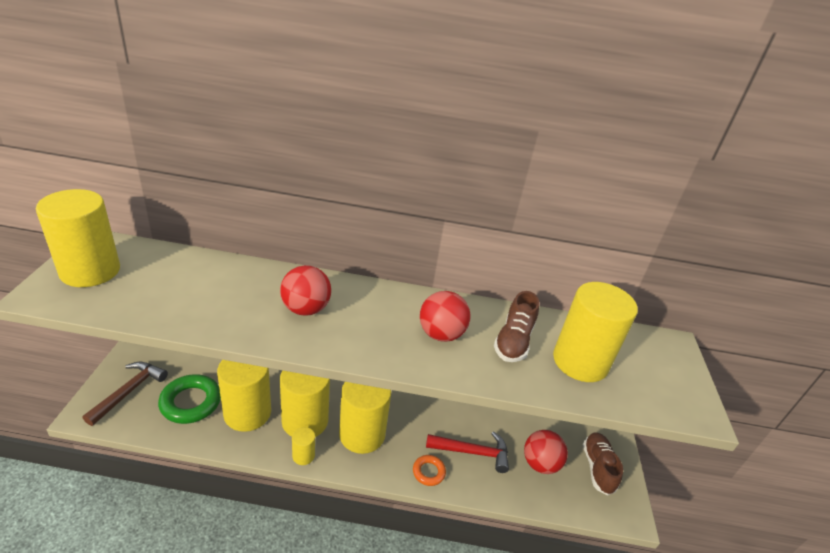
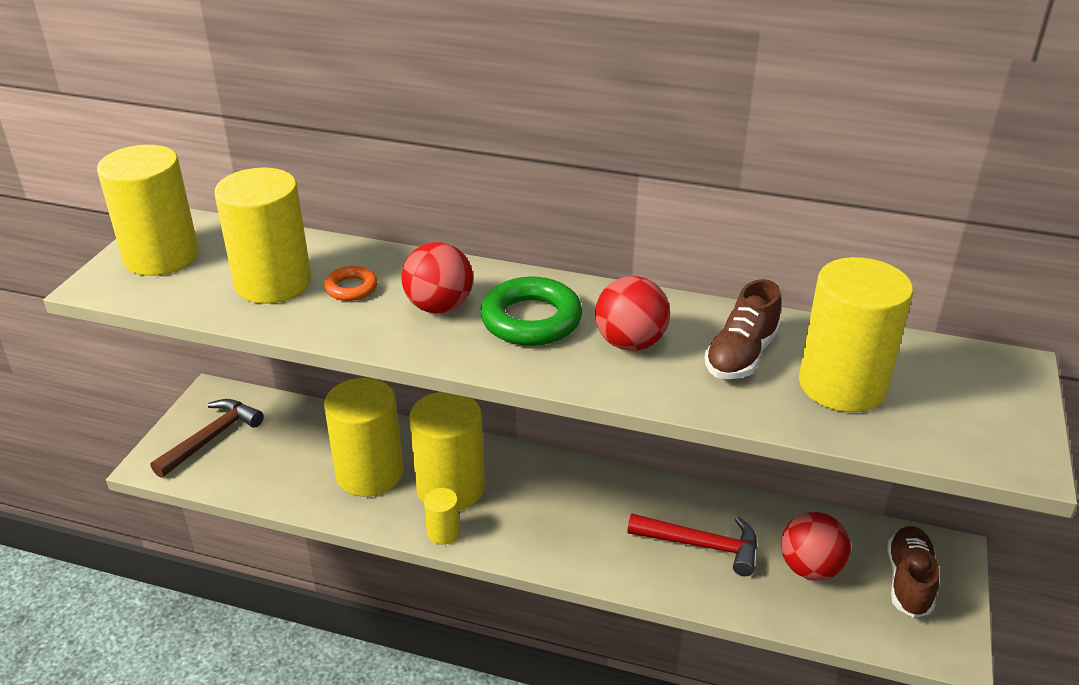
camera: 15 degrees right, 0 degrees up
green ring [158,374,221,424] -> green ring moved to [480,277,582,346]
yellow cylinder [339,382,391,454] -> yellow cylinder moved to [214,168,311,304]
orange ring [413,455,446,486] -> orange ring moved to [324,266,378,301]

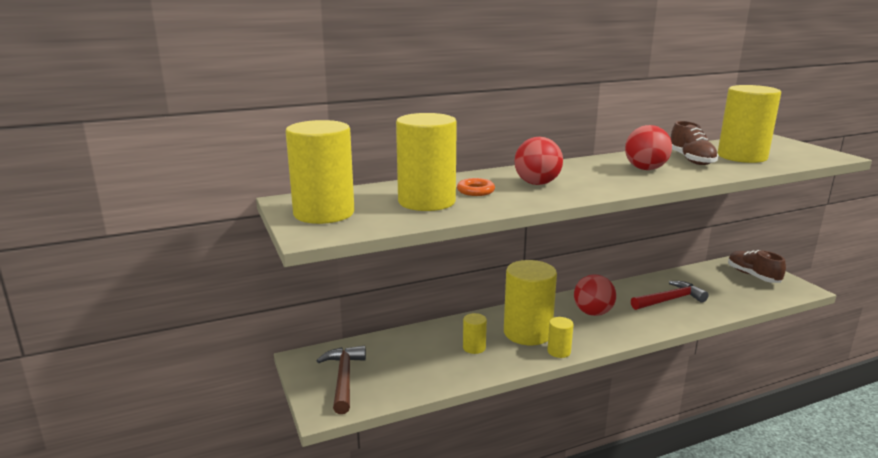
camera: 40 degrees left, 15 degrees down
yellow cylinder [324,378,403,497] -> yellow cylinder [463,313,487,354], size x0.46
green ring [480,277,582,346] -> none
red ball [781,512,851,581] -> red ball moved to [574,274,616,316]

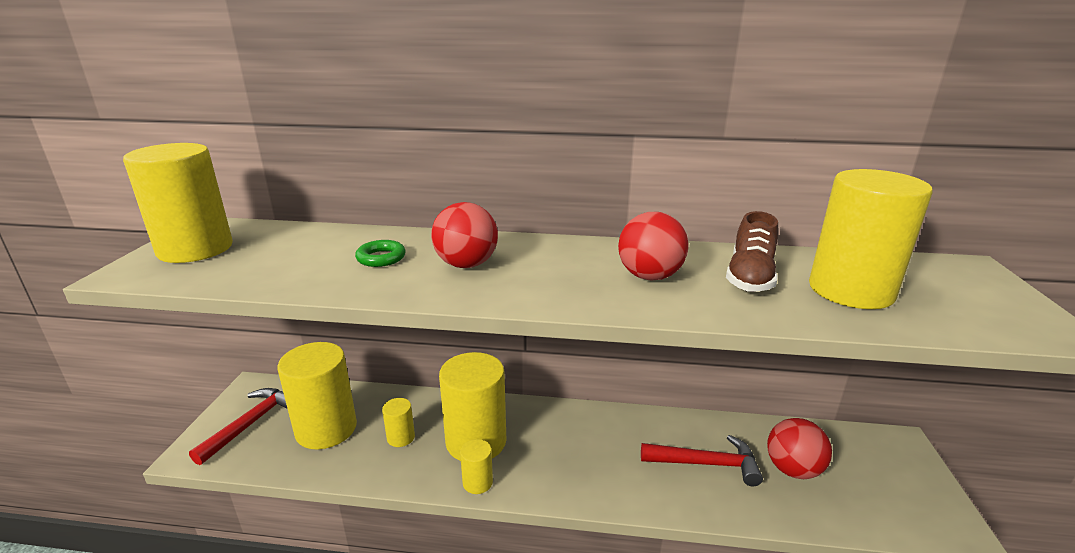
camera: 30 degrees right, 5 degrees up
brown hammer [316,346,366,414] -> red hammer [189,388,287,465]
yellow cylinder [396,113,457,211] -> yellow cylinder moved to [278,342,357,449]
orange ring [457,178,495,196] -> green ring [355,240,406,267]
red ball [574,274,616,316] -> red ball moved to [767,418,832,479]
brown shoe [728,250,786,283] -> none

